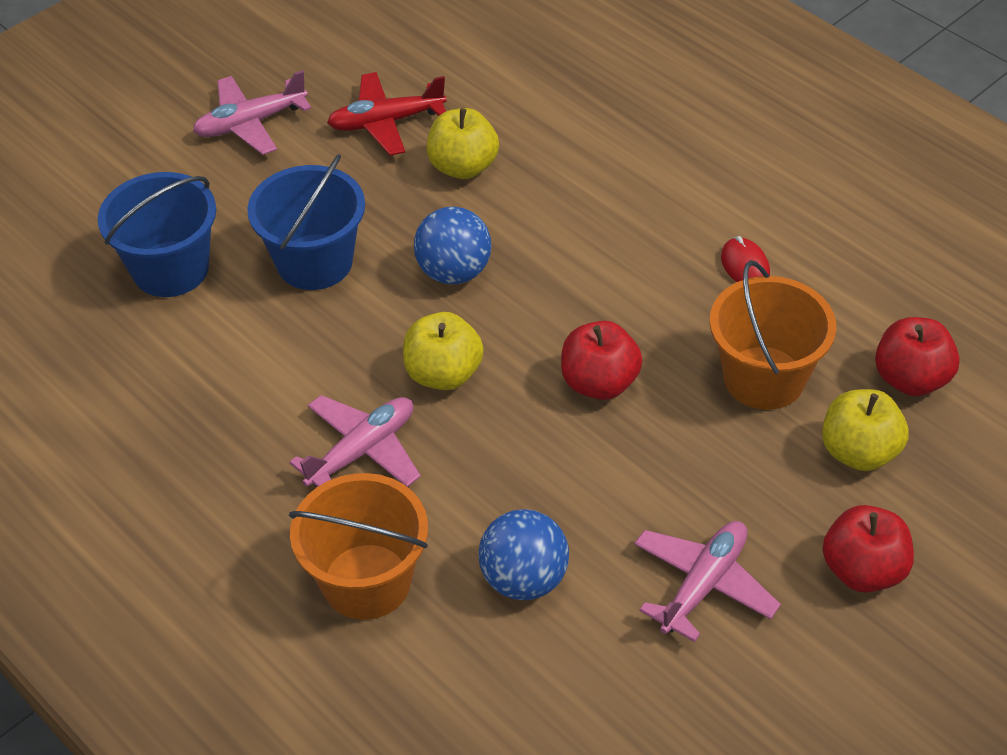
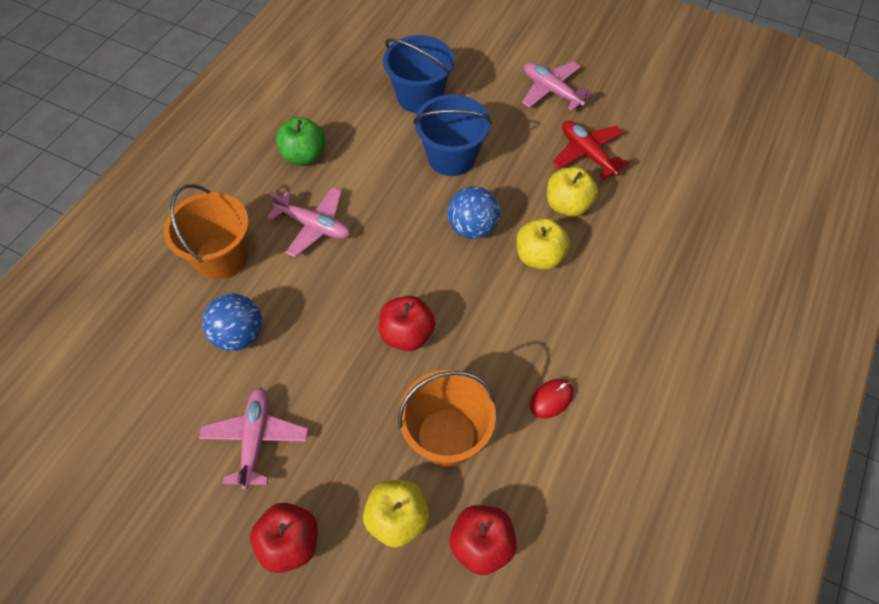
camera: 70 degrees right, 10 degrees up
yellow apple [403,312,484,390] -> yellow apple moved to [516,218,570,270]
pink plane [634,521,781,642] -> pink plane turned 105 degrees counterclockwise [199,387,308,490]
none -> green apple [276,117,325,165]

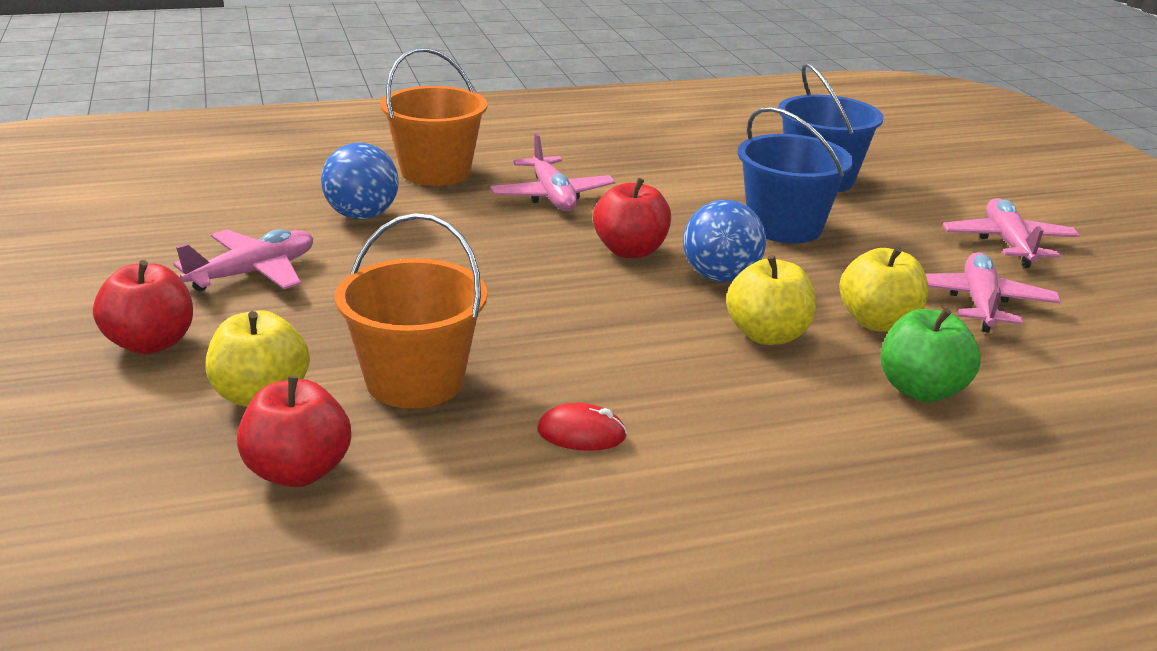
camera: 45 degrees right, 30 degrees down
green apple [276,117,325,165] -> green apple moved to [881,308,981,402]
red apple [379,296,435,351] -> red apple moved to [593,178,671,258]
red plane [552,121,629,179] -> pink plane [926,252,1061,333]

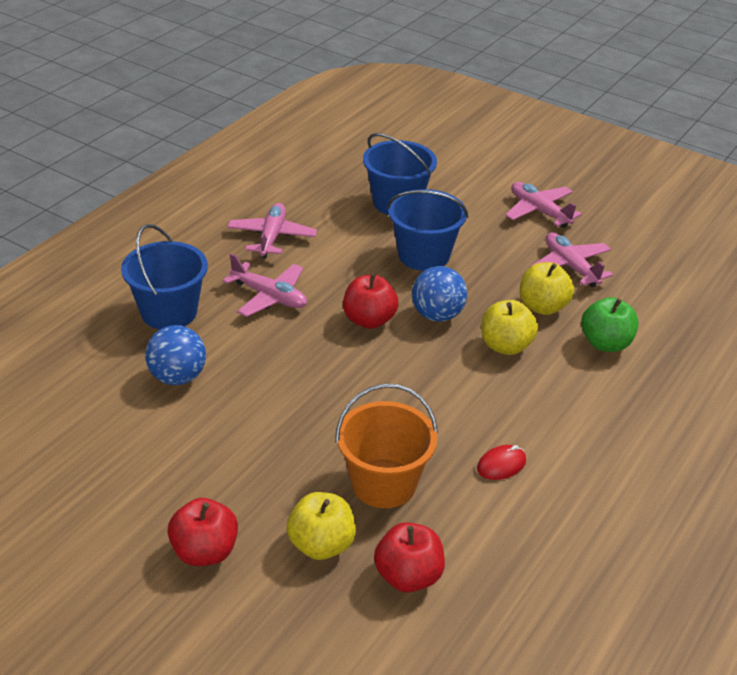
camera: 40 degrees left, 10 degrees up
pink plane [173,229,313,291] -> pink plane moved to [227,203,317,258]
orange bucket [381,48,487,186] -> blue bucket [121,224,208,330]

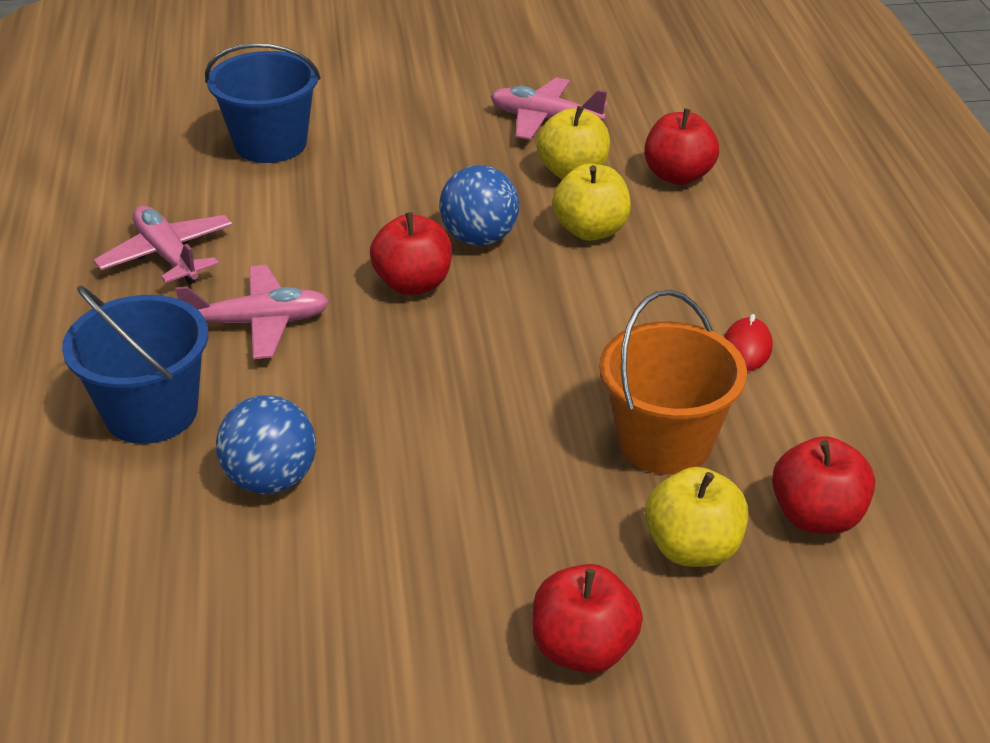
camera: 40 degrees left, 0 degrees up
blue bucket [387,189,468,271] -> none
pink plane [505,182,582,228] -> none
green apple [581,297,638,352] -> red apple [644,108,719,185]

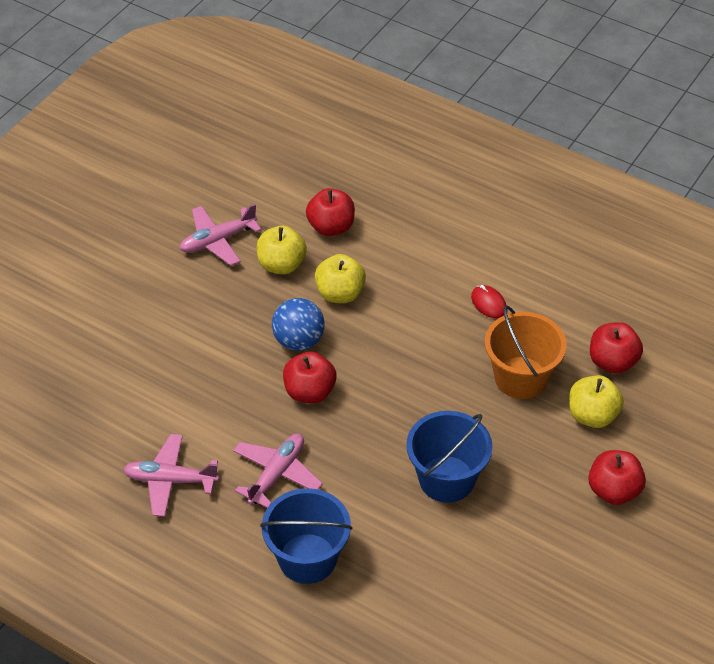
camera: 50 degrees left, 10 degrees up
blue bucket [205,43,321,163] -> blue bucket moved to [406,411,493,503]
blue ball [216,395,316,494] -> none

